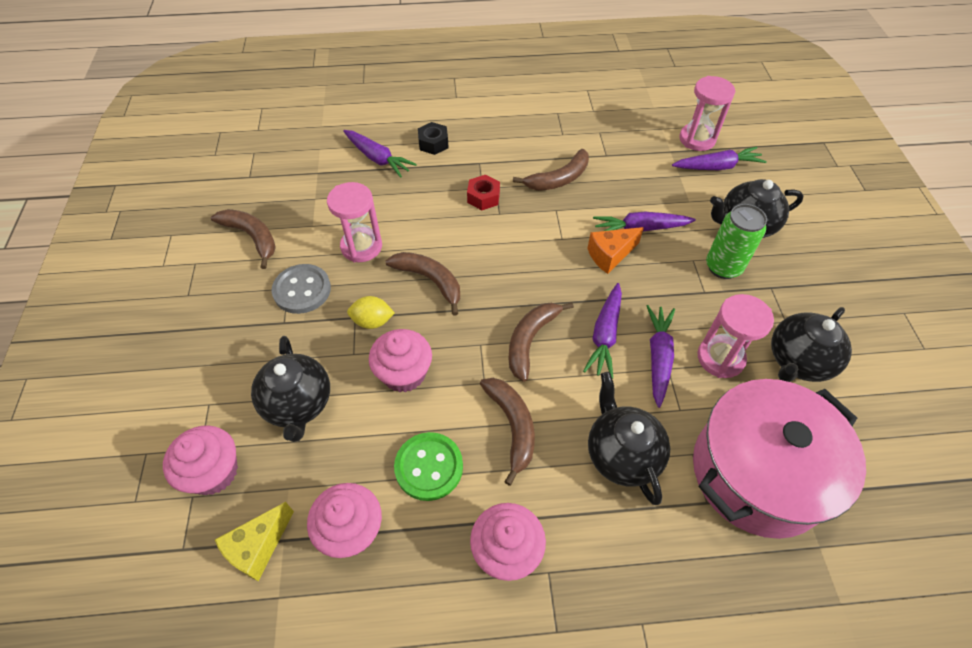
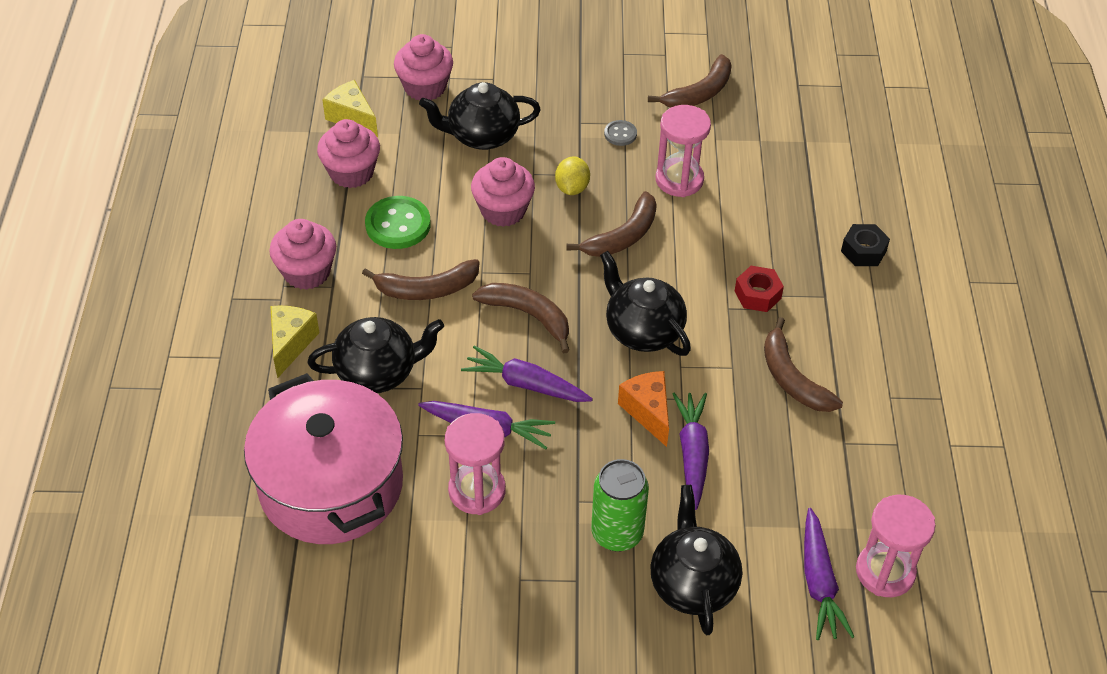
camera: 95 degrees right, 5 degrees down
grey button [272,264,331,314] -> grey button [604,120,637,146], size x0.53
purple carrot [343,130,417,178] -> none
black teapot [771,307,852,382] -> black teapot moved to [600,251,691,356]
none -> yellow cheese [270,306,320,378]

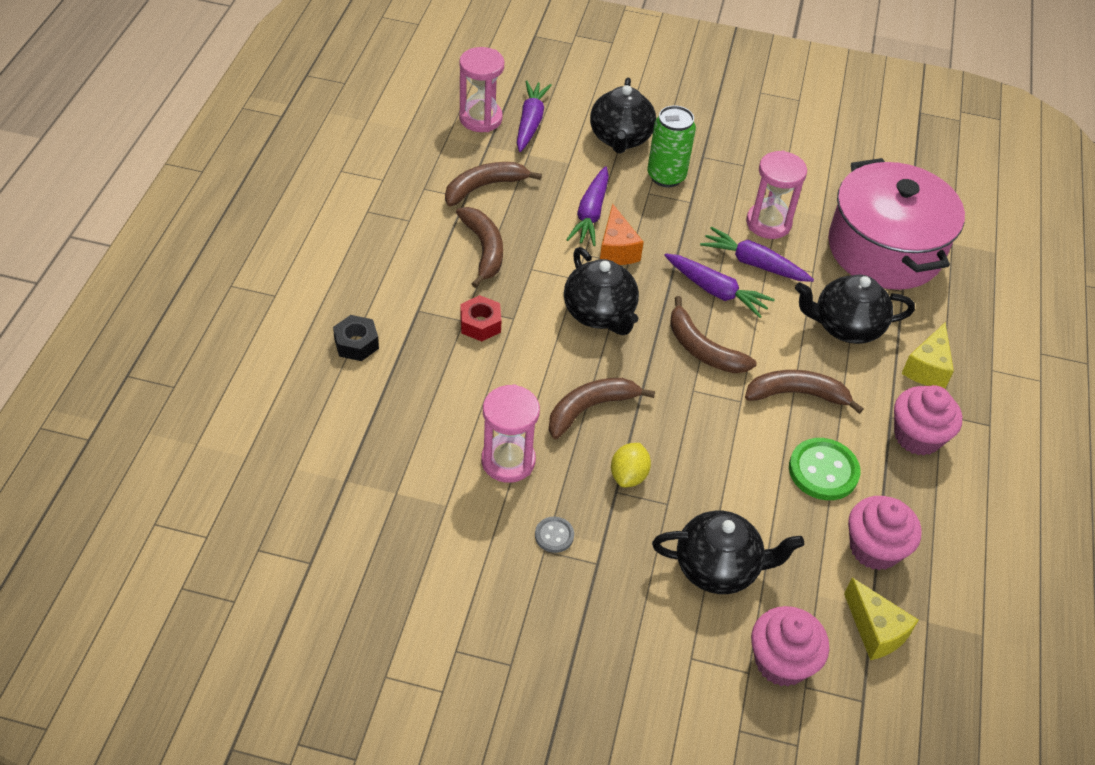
camera: 170 degrees left, 0 degrees up
pink cupcake [471,157,535,227] -> none
brown banana [648,54,732,107] -> brown banana moved to [445,162,542,206]

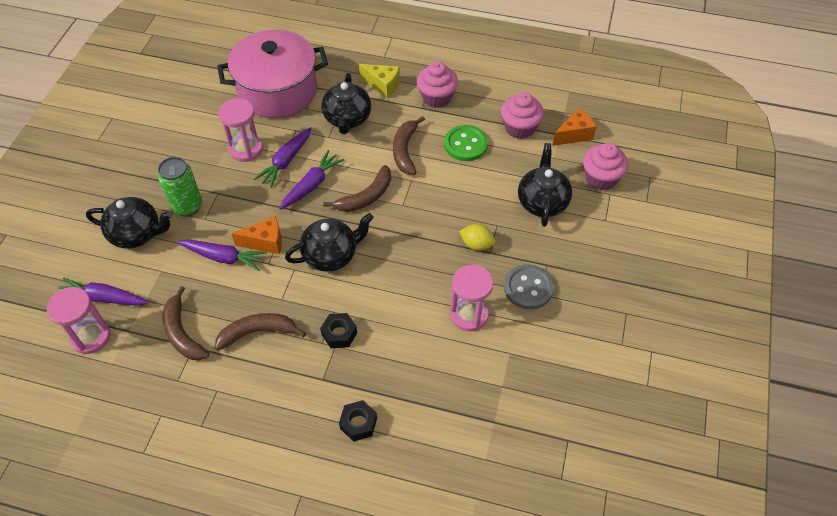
camera: 85 degrees left, 5 degrees up
red nut [460,295,502,342] -> black nut [320,313,357,348]
grey button [535,517,574,553] -> grey button [504,264,554,309], size x1.88
brown banana [549,378,655,439] -> none
yellow cheese [844,578,919,660] -> orange cheese [552,108,596,146]

